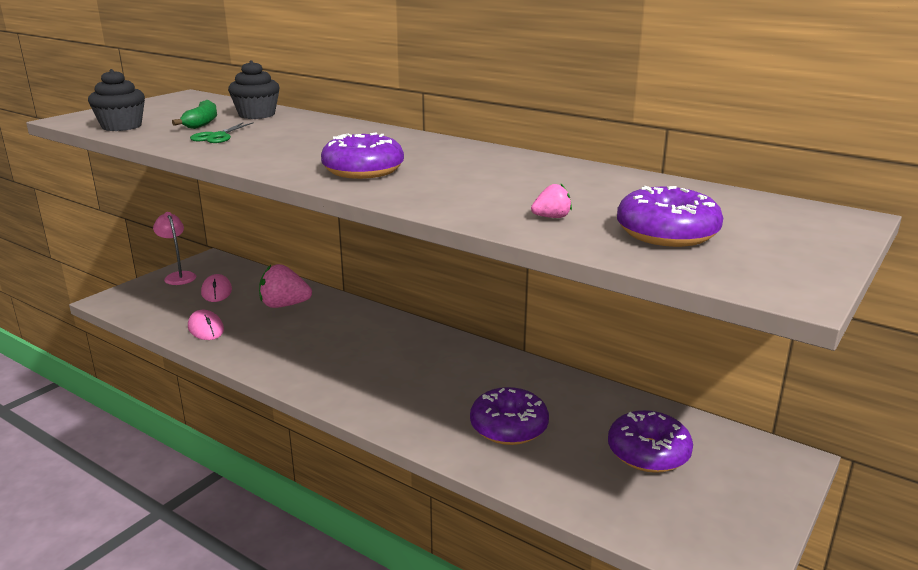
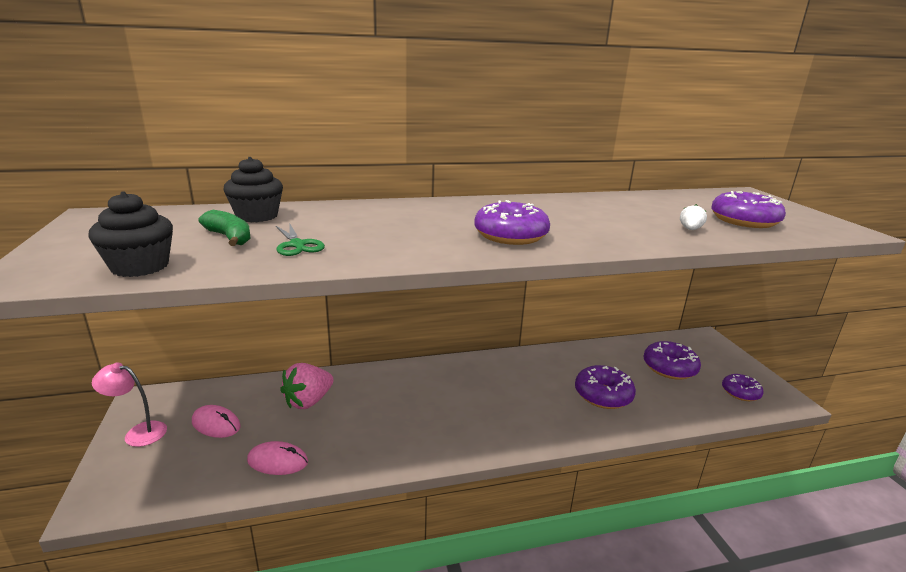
camera: 50 degrees left, 0 degrees up
pink strawberry [531,184,572,218] -> white strawberry [680,204,707,230]
none -> purple donut [722,374,764,401]

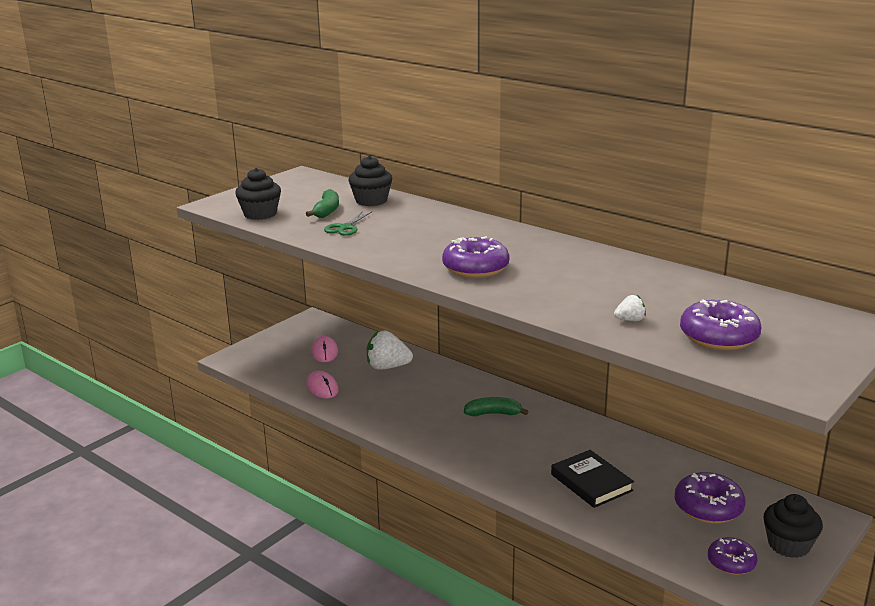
camera: 55 degrees right, 0 degrees up
pink lamp [92,362,167,447] -> none
pink strawberry [280,363,334,409] -> white strawberry [367,331,413,370]
purple donut [575,365,636,409] -> black book [551,450,634,508]
none -> green banana [464,397,529,416]
none -> black cupcake [763,494,823,558]

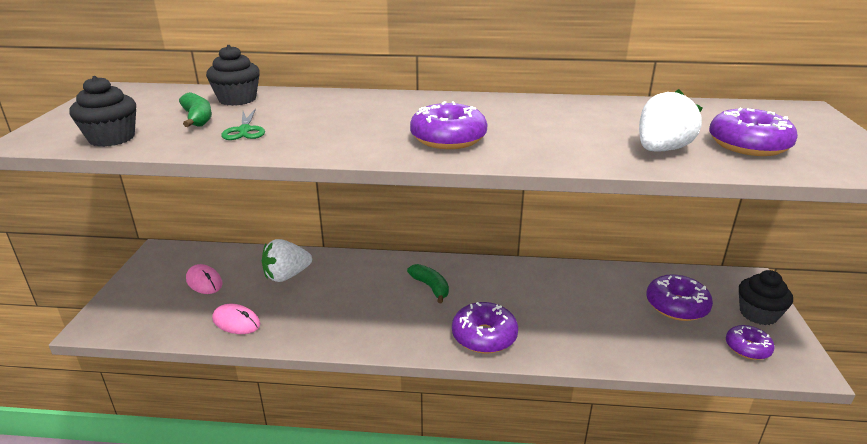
camera: 35 degrees left, 5 degrees up
green banana [464,397,529,416] -> green banana turned 90 degrees clockwise [407,264,449,303]
black book [551,450,634,508] -> none
white strawberry [614,295,646,321] -> white strawberry [639,89,703,152], size x2.06
none -> purple donut [452,302,518,354]

